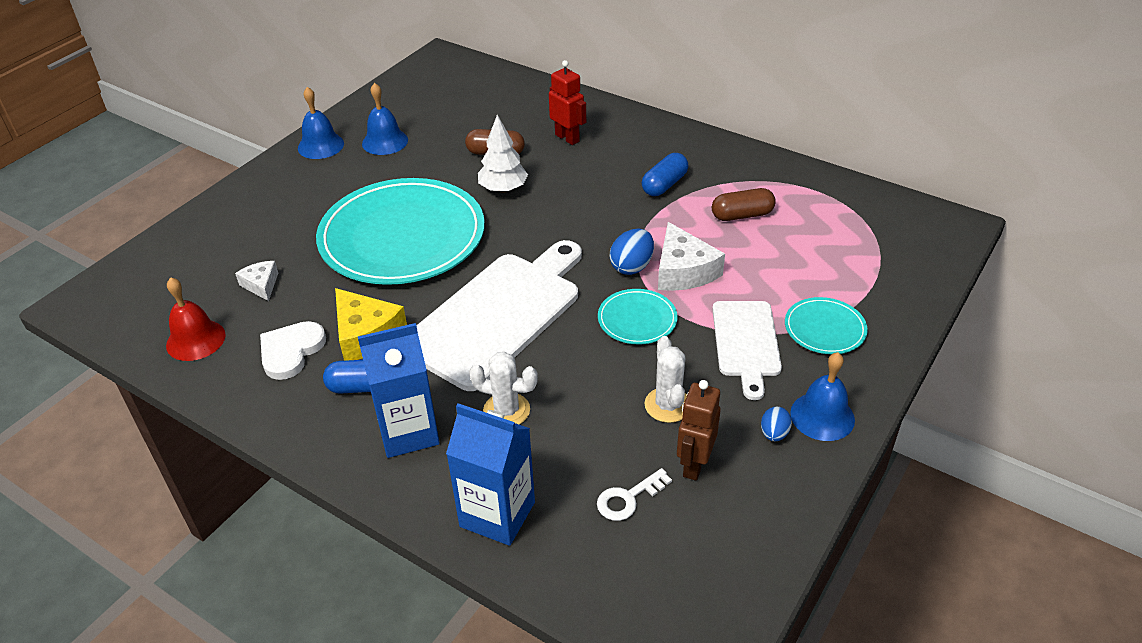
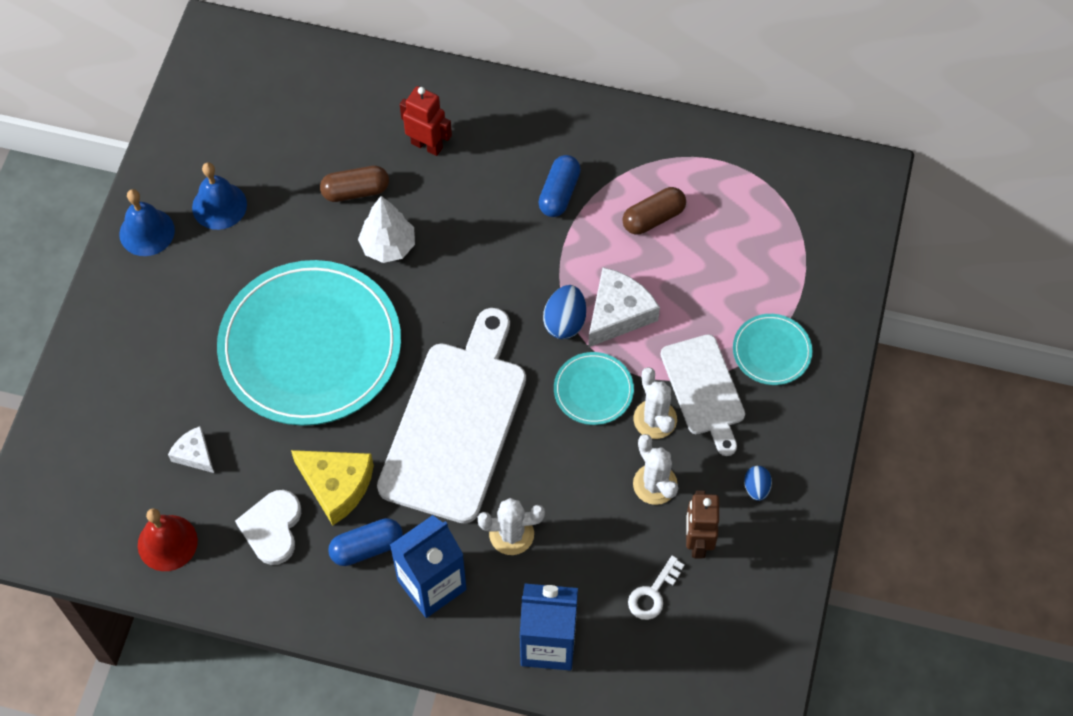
camera: 20 degrees left, 20 degrees up
white cheese [658,222,725,291] -> white cheese turned 105 degrees counterclockwise [588,267,660,348]
blue bell [790,352,855,441] -> none
none -> white cactus [633,367,677,439]

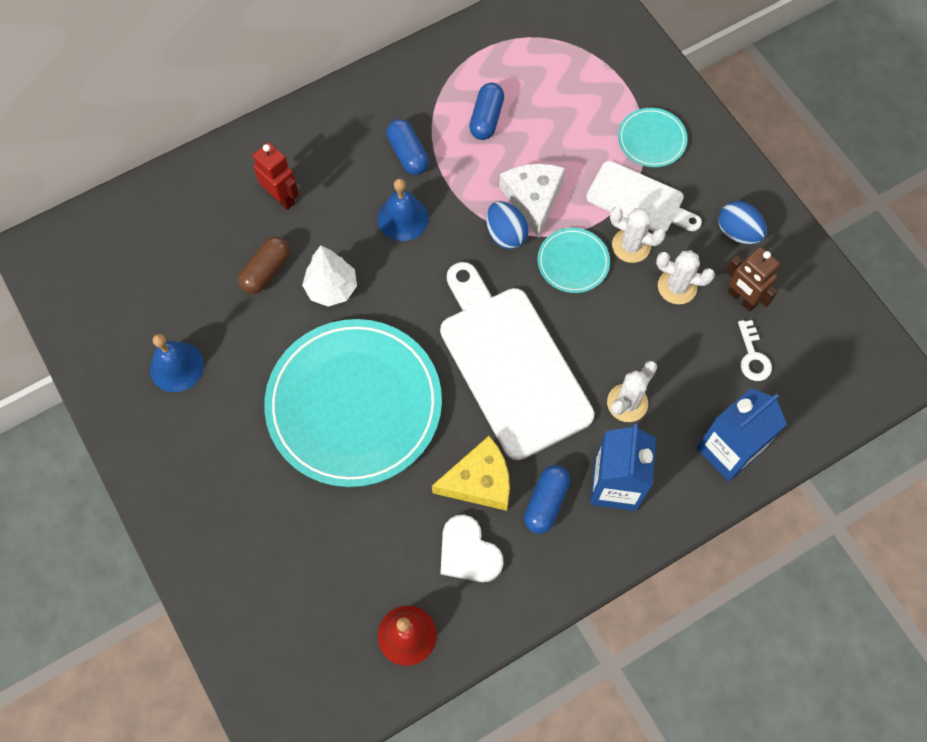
camera: 45 degrees left, 5 degrees up
blue bell [119,189,175,256] -> blue bell moved to [378,178,429,241]
white cheese [168,426,214,473] -> none
red robot [400,86,452,156] -> red robot turned 60 degrees clockwise [253,142,299,210]
brown capsule [622,187,686,235] -> blue capsule [469,83,504,140]
blue egg [744,466,772,501] -> blue egg [718,201,767,245], size x1.60

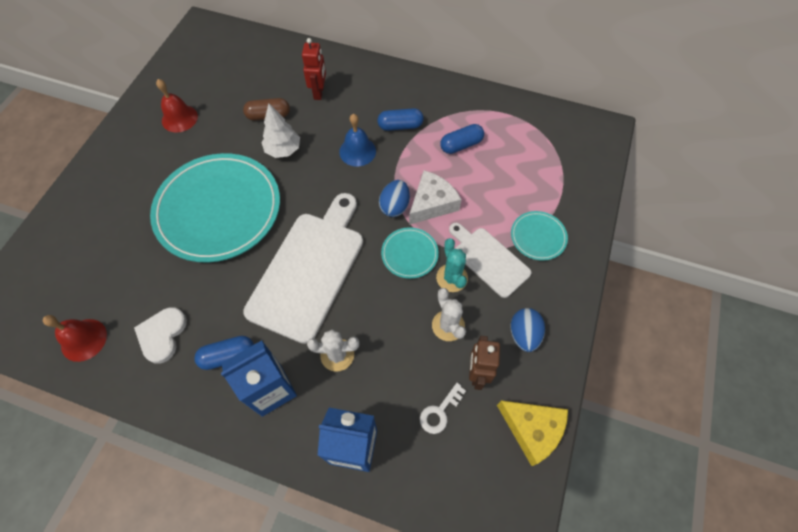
camera: 50 degrees right, 5 degrees down
blue bell [150,334,204,392] -> red bell [156,79,198,133]
blue capsule [386,119,429,175] -> blue capsule turned 60 degrees clockwise [377,108,424,131]
yellow cheese [432,436,510,511] -> yellow cheese moved to [497,401,568,466]
white cutting board [586,161,702,233] -> white cutting board turned 150 degrees clockwise [449,223,532,298]
white cactus [610,207,666,263] -> turquoise cactus [436,238,468,292]

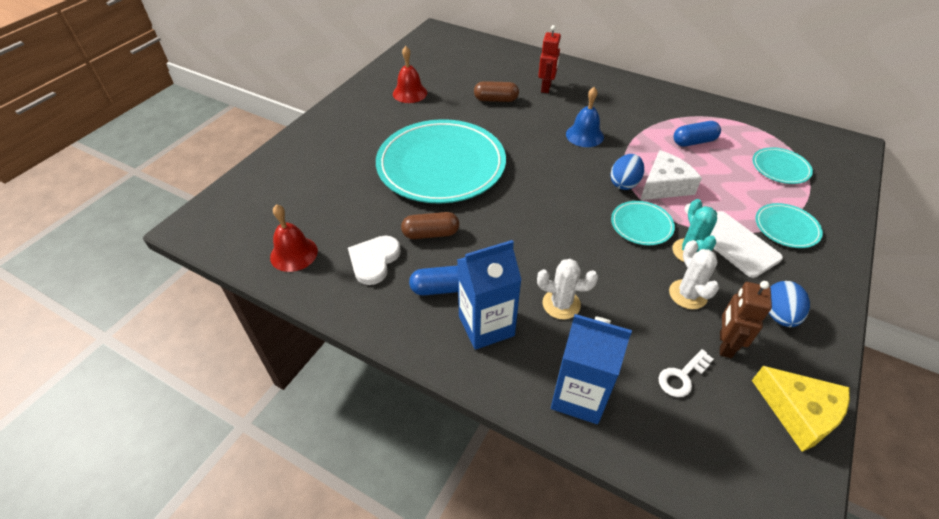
camera: 10 degrees right, 15 degrees down
white cutting board [243,193,363,344] -> none
white tree [262,104,300,158] -> none
blue capsule [377,108,424,131] -> none
none -> brown capsule [401,212,459,239]
none -> turquoise plate [752,147,813,184]

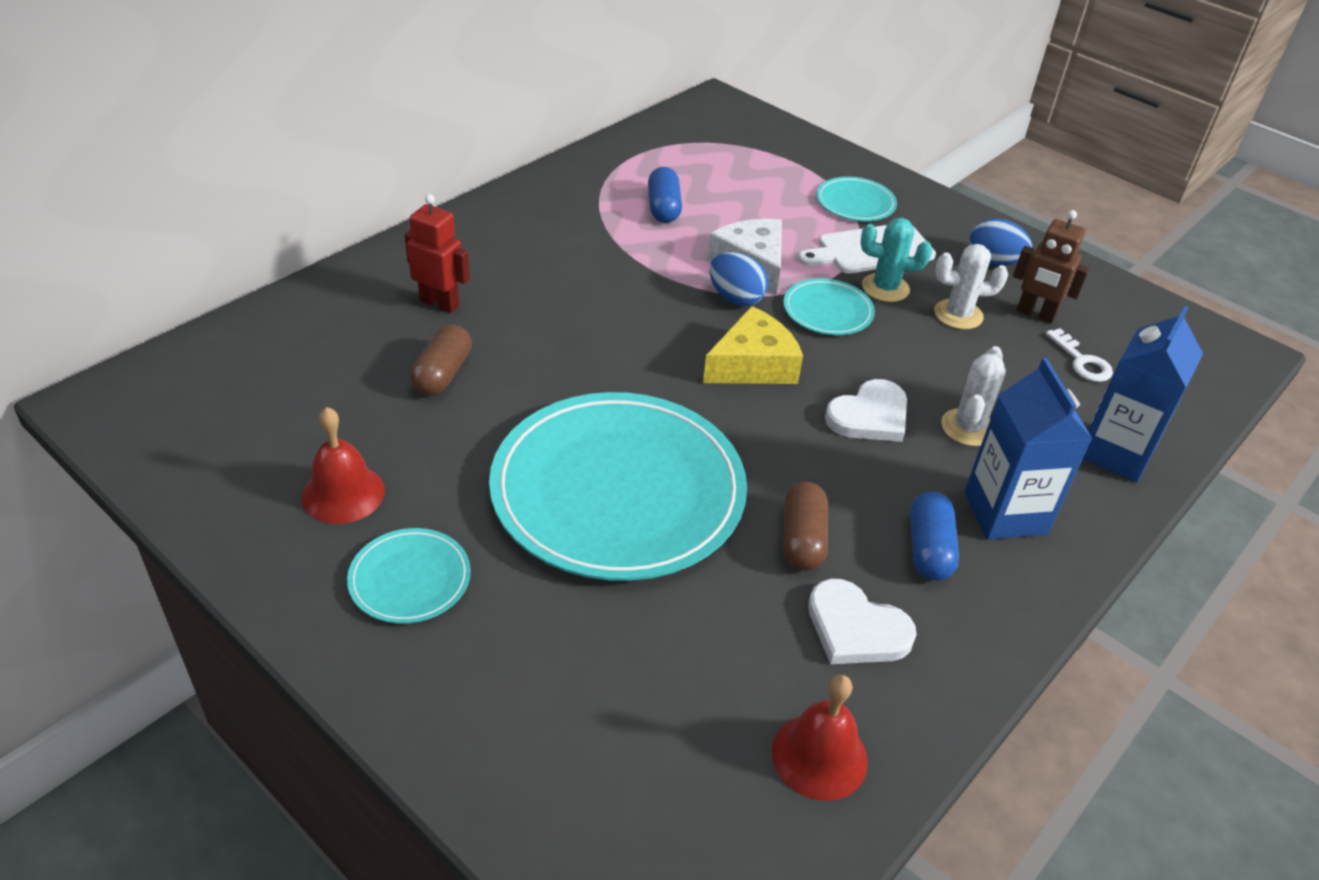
camera: 80 degrees left, 5 degrees down
blue bell [566,87,604,147] -> none
turquoise plate [752,147,813,184] -> turquoise plate moved to [347,528,471,624]
yellow cheese [752,366,850,452] -> yellow cheese moved to [703,306,803,384]
none -> white heart [825,379,907,442]

